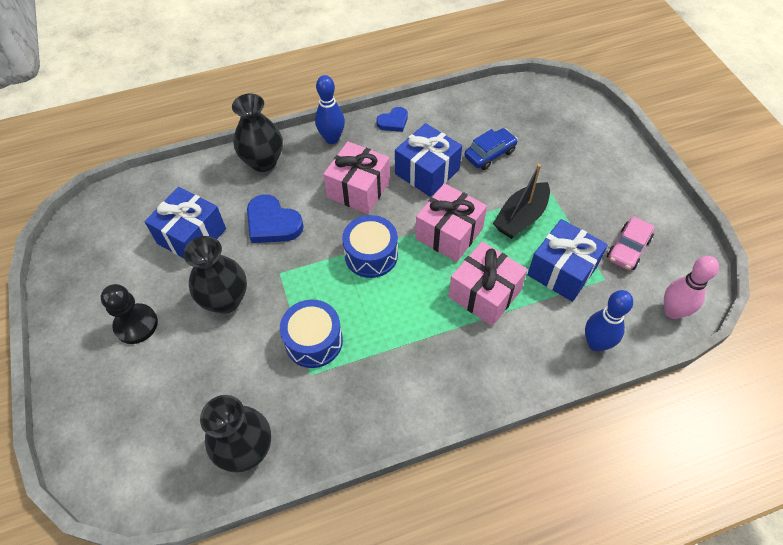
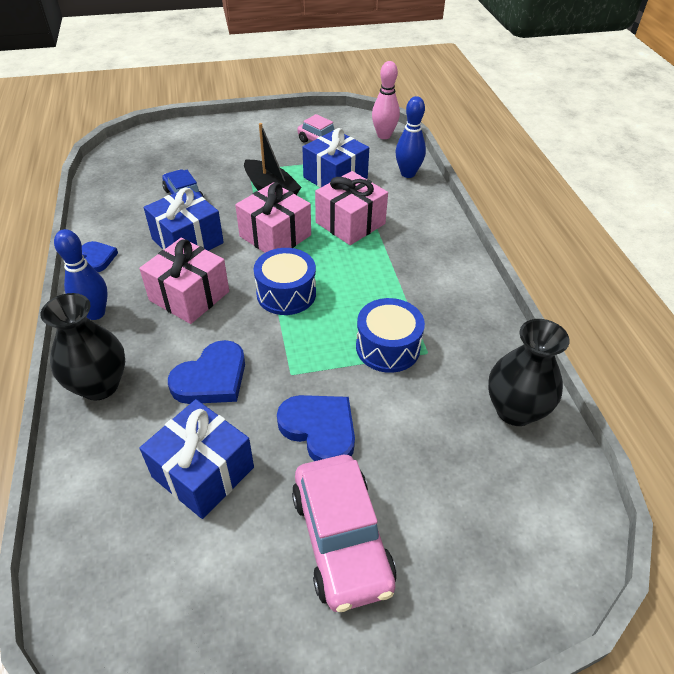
camera: 85 degrees left, 10 degrees down
black pawn [100,284,158,344] -> pink car [292,455,396,612]
black vase [183,236,247,314] -> blue heart [277,395,355,461]

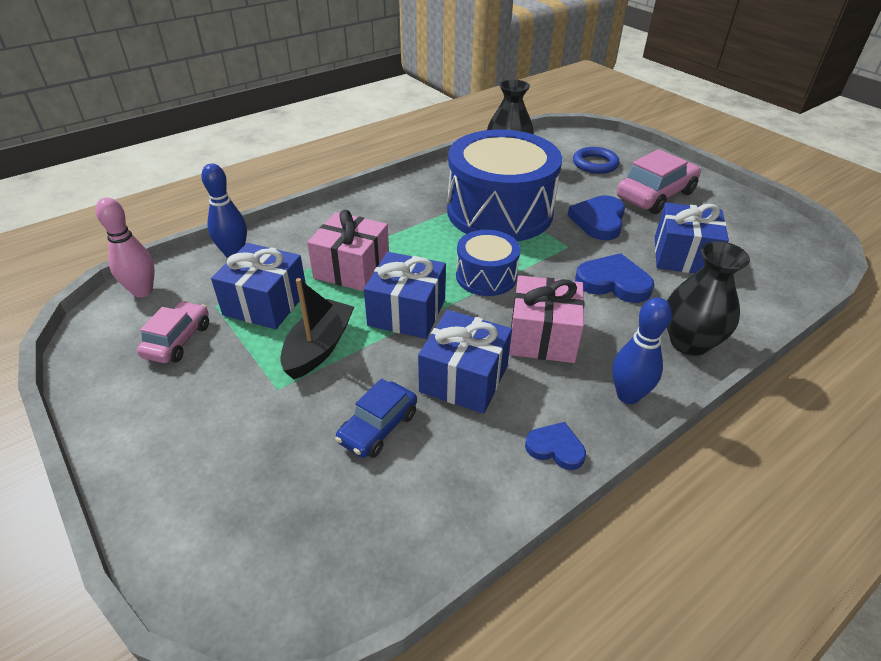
camera: 115 degrees left, 5 degrees down
blue heart [82,241,118,272] -> blue heart turned 75 degrees clockwise [525,422,586,470]
pink gift [235,182,311,253] -> blue gift [364,252,446,339]
blue drum [356,298,425,373] -> blue drum [447,130,562,241], size x1.99
none -> blue ring [573,147,619,174]

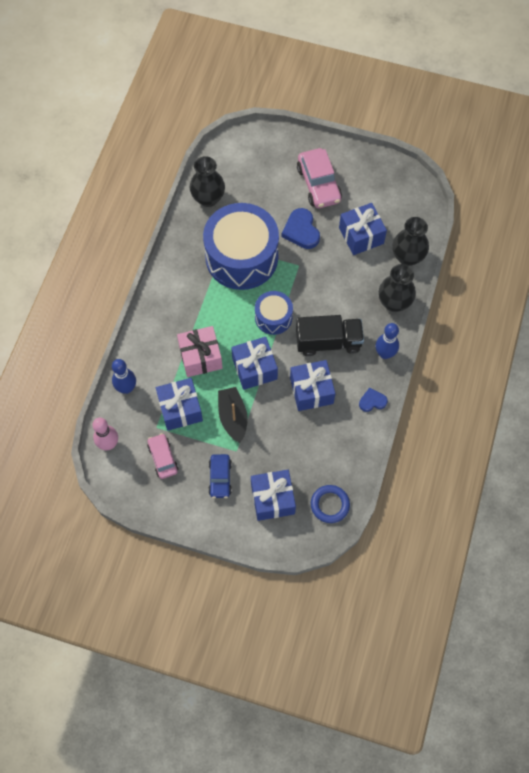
camera: 35 degrees left, 25 degrees up
blue car [335,379,417,458] -> blue car moved to [208,454,232,498]
pink gift [509,275,584,363] -> black truck [296,315,364,356]
blue ring [573,147,619,174] -> blue ring moved to [311,485,350,523]
blue heart [575,253,654,303] -> none
pink car [617,149,701,214] -> pink car turned 150 degrees clockwise [297,148,342,208]
none -> blue gift [251,470,296,521]
none -> black vase [393,217,429,266]

